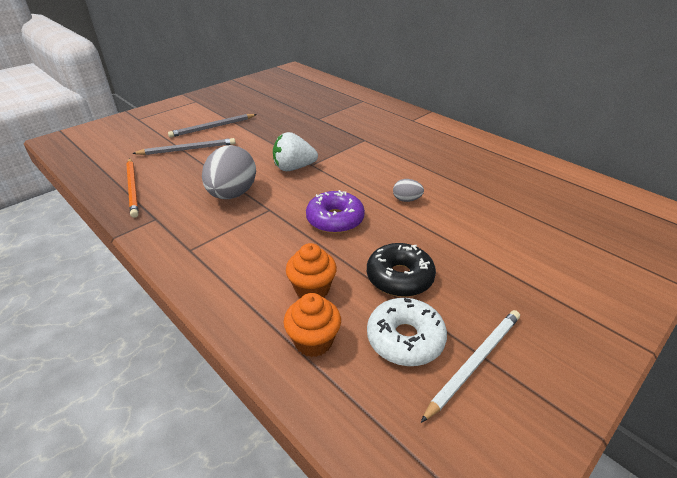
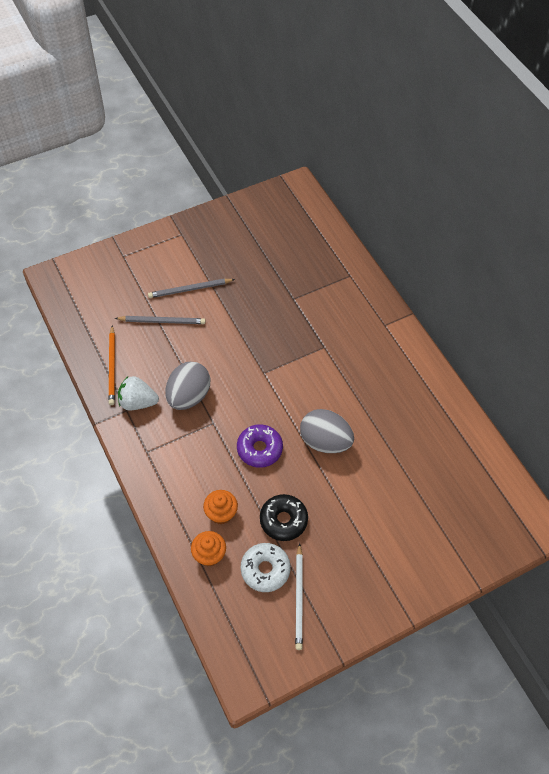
camera: 15 degrees right, 20 degrees up
white strawberry [273,132,318,171] -> white strawberry moved to [118,376,159,410]
grey egg [393,179,424,202] -> grey egg [300,409,354,453], size x2.19
white pencil [421,310,520,423] -> white pencil turned 120 degrees clockwise [295,543,303,650]

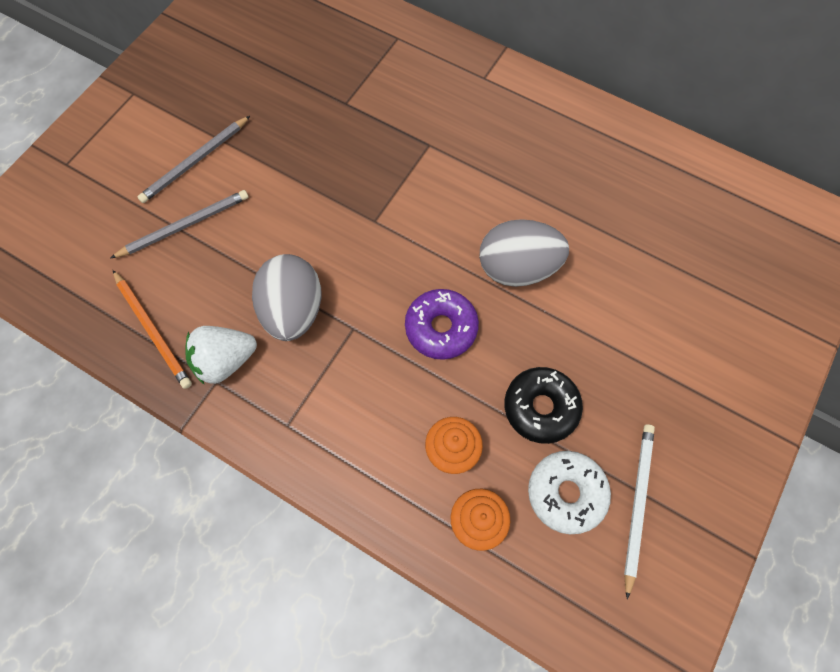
camera: 30 degrees left, 10 degrees up
white pencil [295,543,303,650] -> white pencil turned 135 degrees counterclockwise [624,424,655,600]

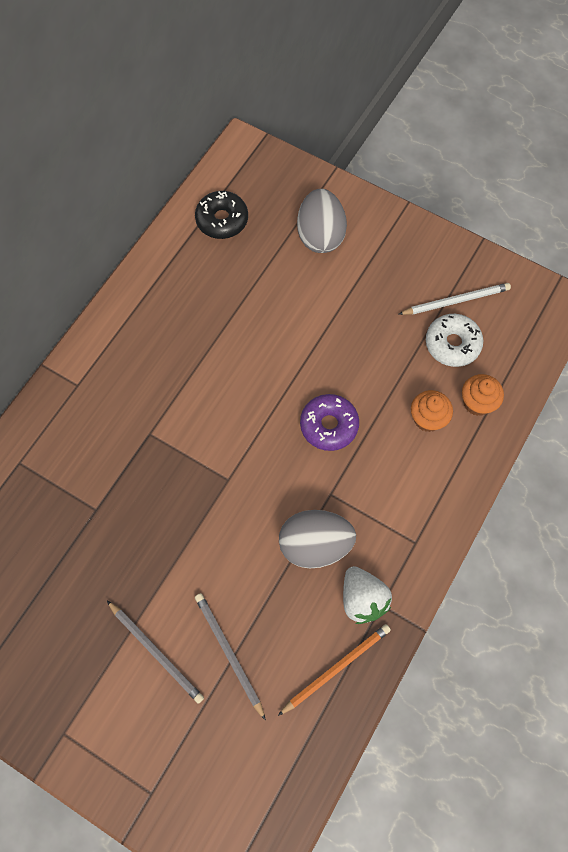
camera: 90 degrees left, 0 degrees up
grey egg [479,219,569,287] -> grey egg moved to [297,189,347,253]
black donut [504,367,583,444] -> black donut moved to [195,191,248,239]
white pencil [624,424,655,600] -> white pencil turned 150 degrees clockwise [399,283,511,315]

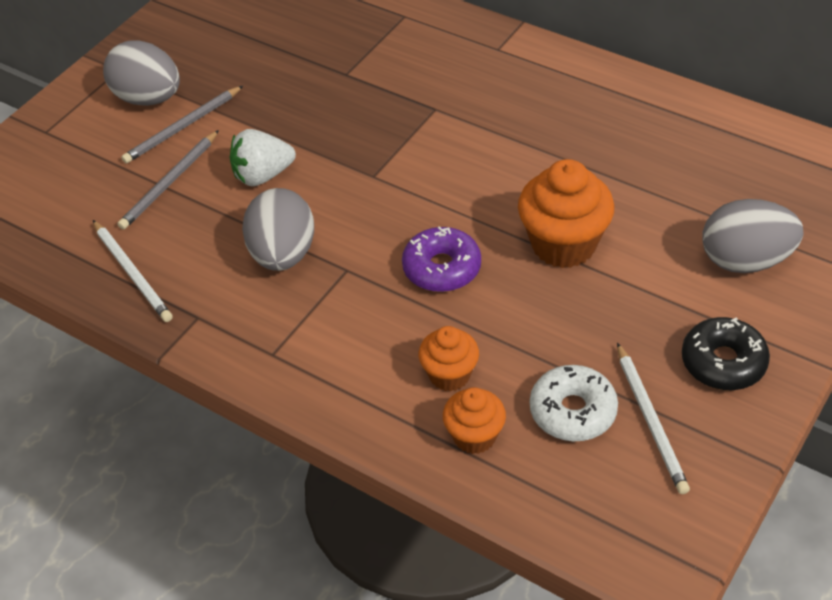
camera: 95 degrees right, 20 degrees down
black donut [195,191,248,239] -> black donut moved to [682,317,770,390]
grey pencil [195,593,266,721] -> grey pencil turned 150 degrees clockwise [117,130,219,230]
orange pencil [278,624,391,716] -> white pencil [93,220,173,322]
white strawberry [343,566,392,624] -> white strawberry moved to [230,129,296,186]
none -> grey egg [103,40,180,106]
none -> orange cupcake [518,159,615,268]

